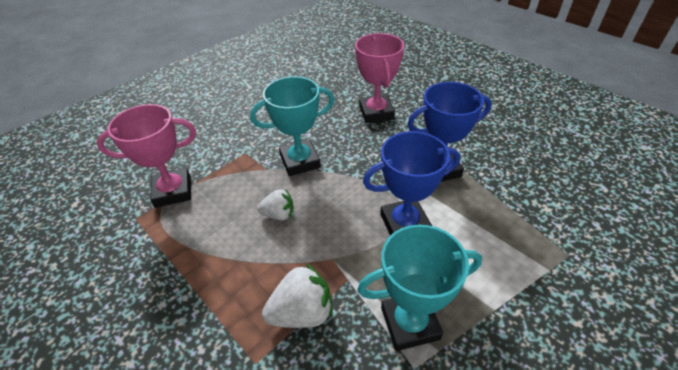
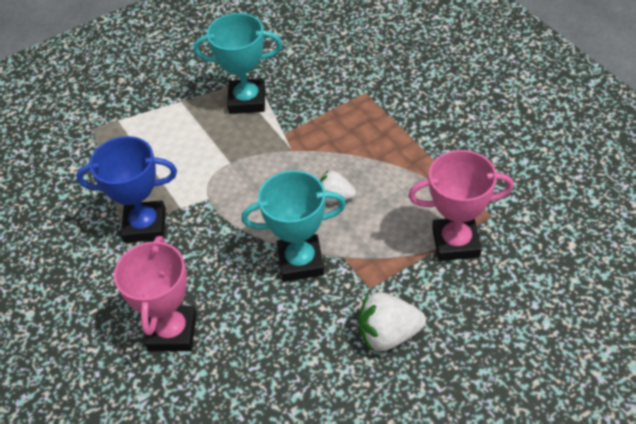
camera: 165 degrees left, 5 degrees up
white strawberry [262,264,333,328] -> white strawberry moved to [359,292,426,351]
blue trophy [363,131,460,236] -> none

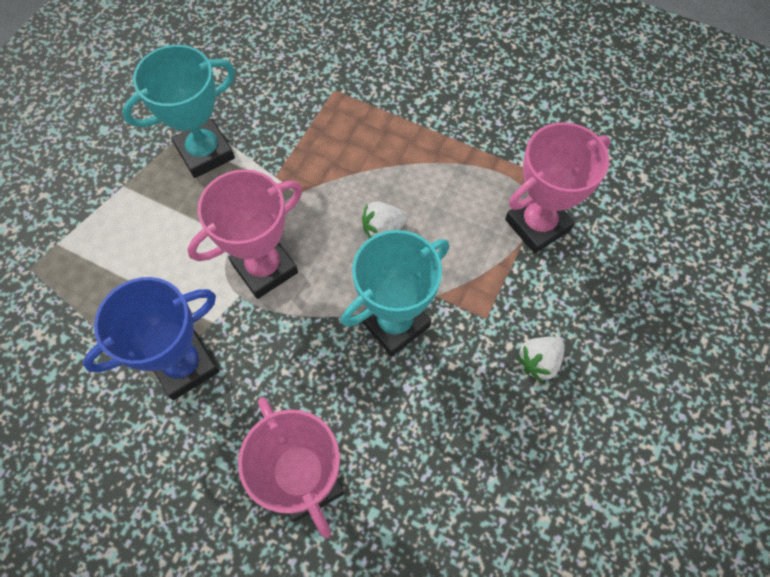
camera: 35 degrees left, 15 degrees up
white strawberry [359,292,426,351] -> white strawberry [517,337,565,383], size x0.64
none -> pink trophy [187,169,302,299]

